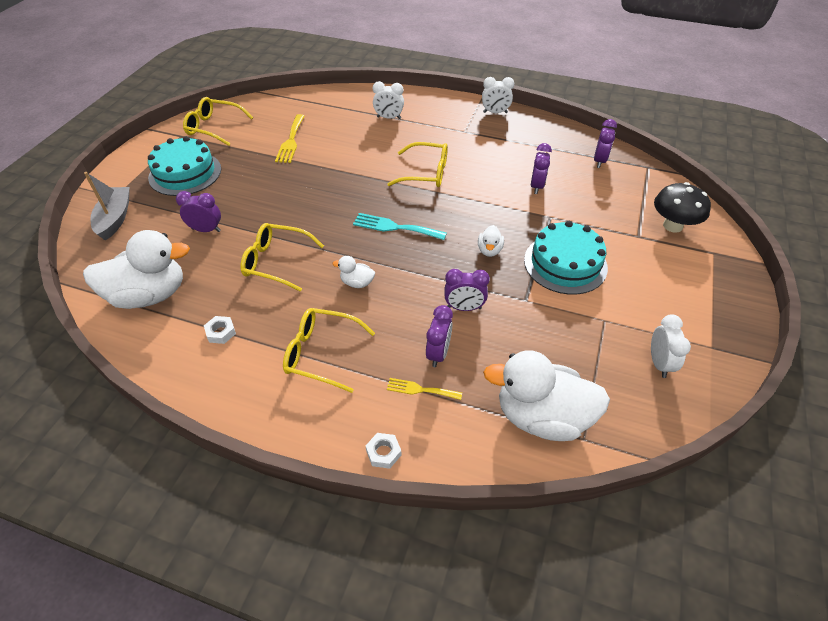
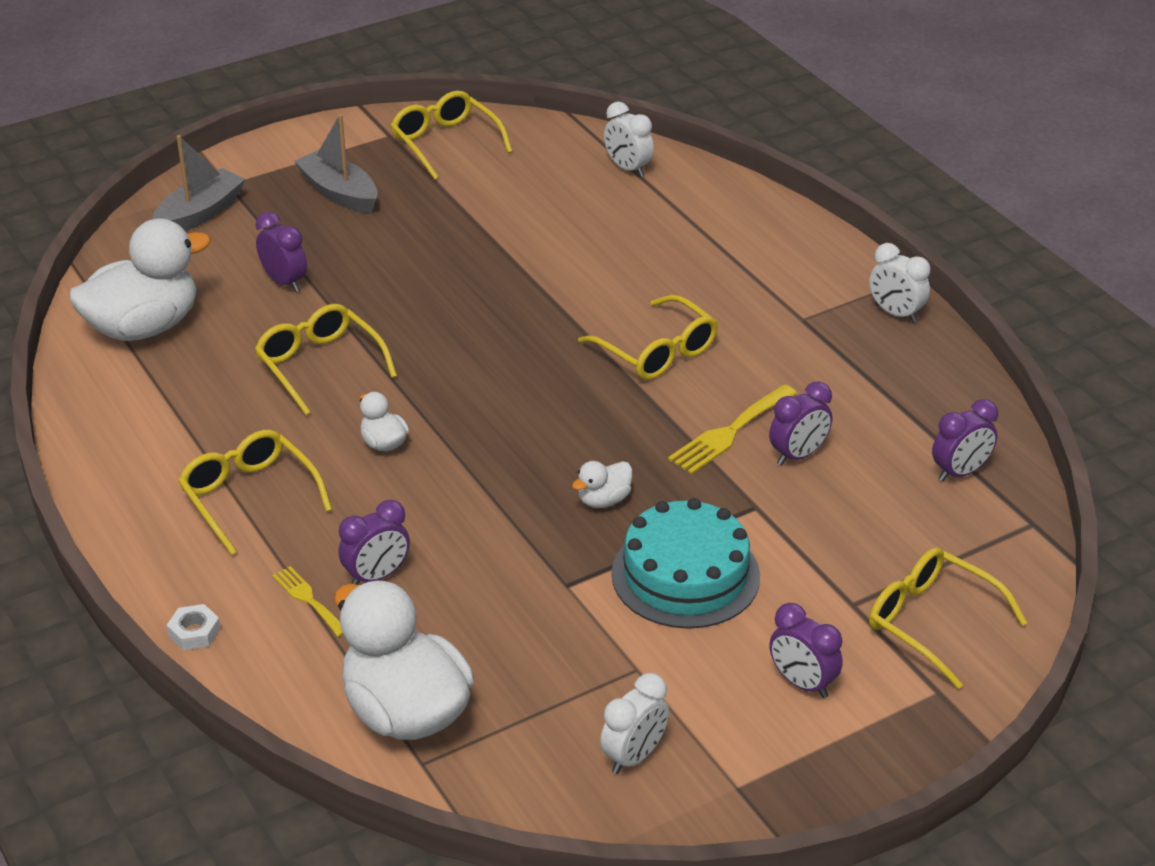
camera: 40 degrees right, 10 degrees down
white duck [83,230,190,309] -> white duck turned 60 degrees counterclockwise [69,218,211,341]
turquoise cake [148,136,221,196] -> grey boat [294,114,377,213]
white nut [204,316,236,344] -> none
yellow fork [275,114,304,163] -> yellow fork moved to [668,384,797,474]
turquoise fork [353,213,447,240] -> none
white clock [373,81,404,119] -> white clock moved to [604,102,654,177]
purple clock [445,269,490,311] -> purple clock moved to [769,603,843,698]
black mushroom [654,182,711,233] -> yellow glasses [869,547,1027,689]

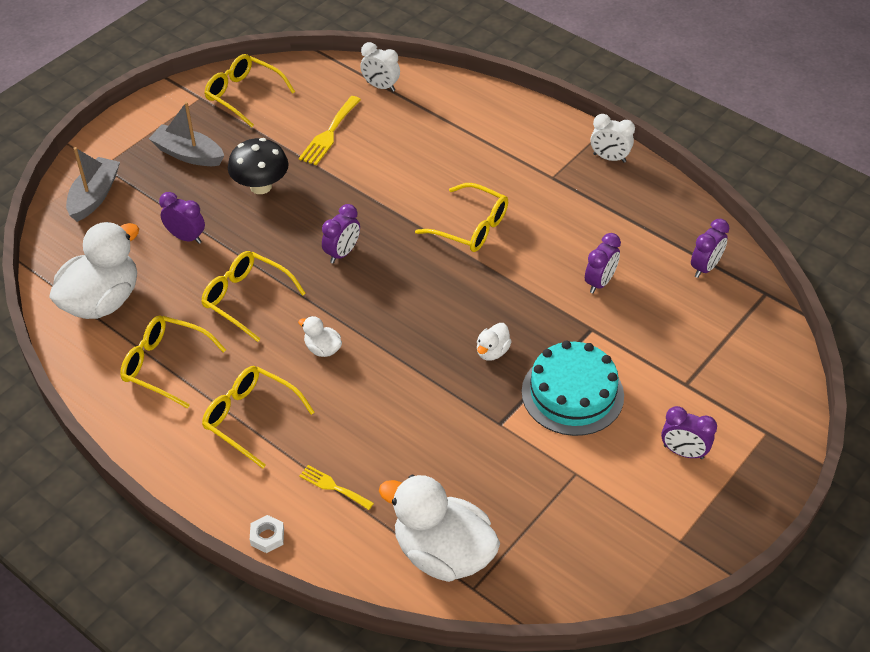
camera: 20 degrees left, 10 degrees up
purple clock [339,500,410,585] -> purple clock moved to [322,204,360,264]
white clock [600,673,669,774] -> none
yellow fork [668,384,797,474] -> yellow fork moved to [299,96,361,165]
yellow glasses [869,547,1027,689] -> yellow glasses moved to [120,316,226,408]
none -> black mushroom [228,138,289,194]

